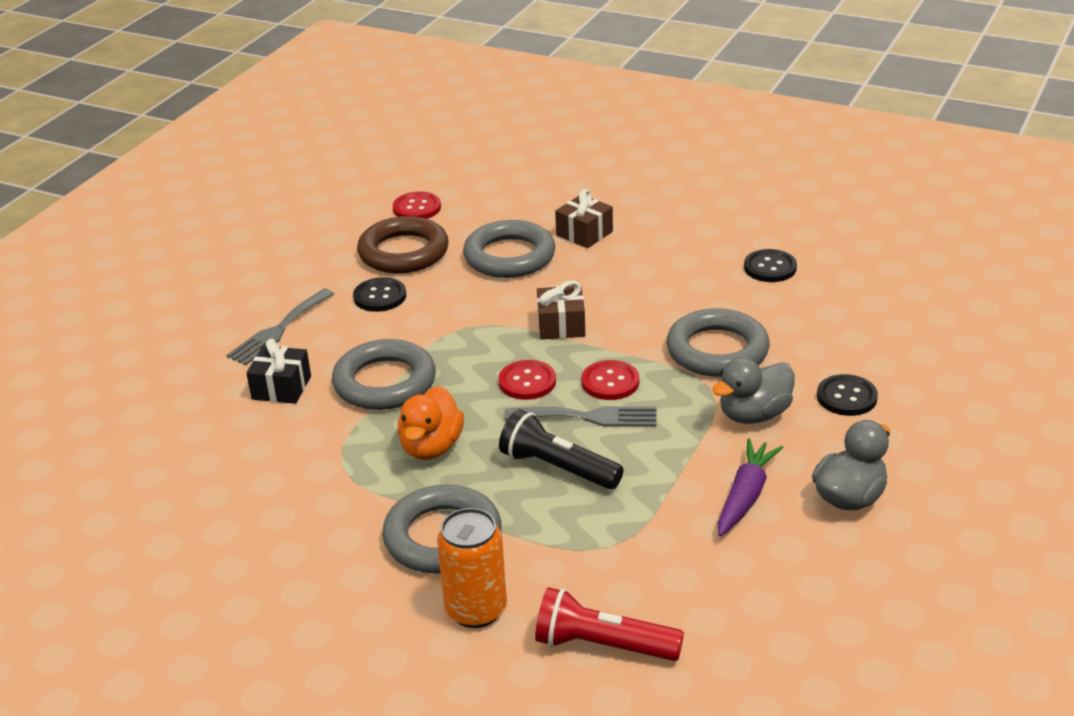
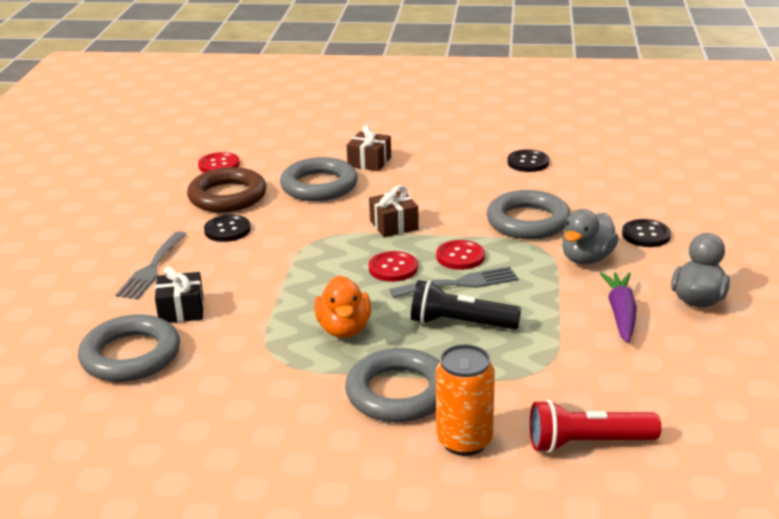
camera: 20 degrees left, 5 degrees down
grey ring [332,339,436,410] -> grey ring moved to [78,314,180,382]

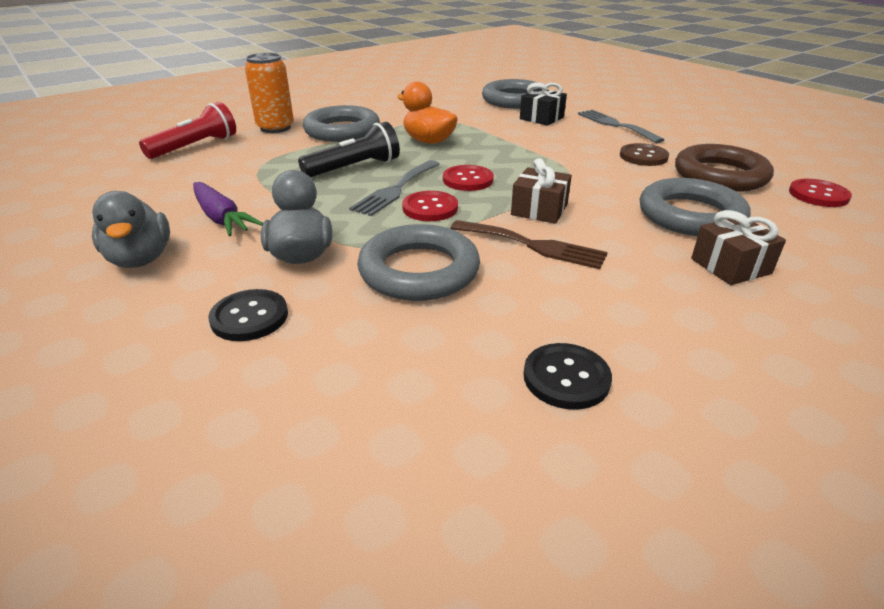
camera: 135 degrees right, 5 degrees up
black button [204,215,251,242] -> brown button [620,143,669,166]
none -> brown fork [450,220,608,269]

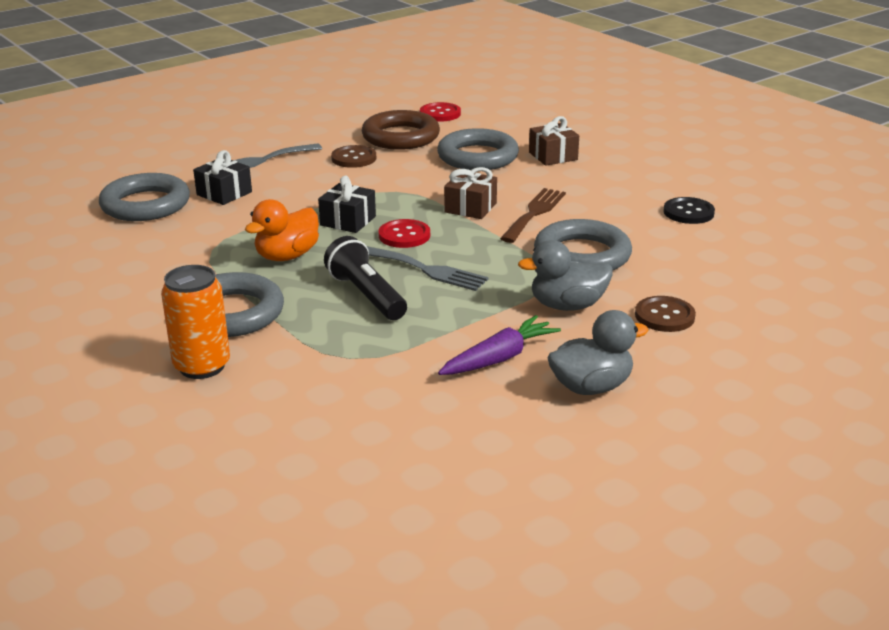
camera: 90 degrees left, 5 degrees down
red flashlight [139,102,236,159] -> none
black button [208,289,288,341] -> brown button [635,296,696,332]
red button [402,191,458,221] -> none
none -> black gift [318,176,376,233]

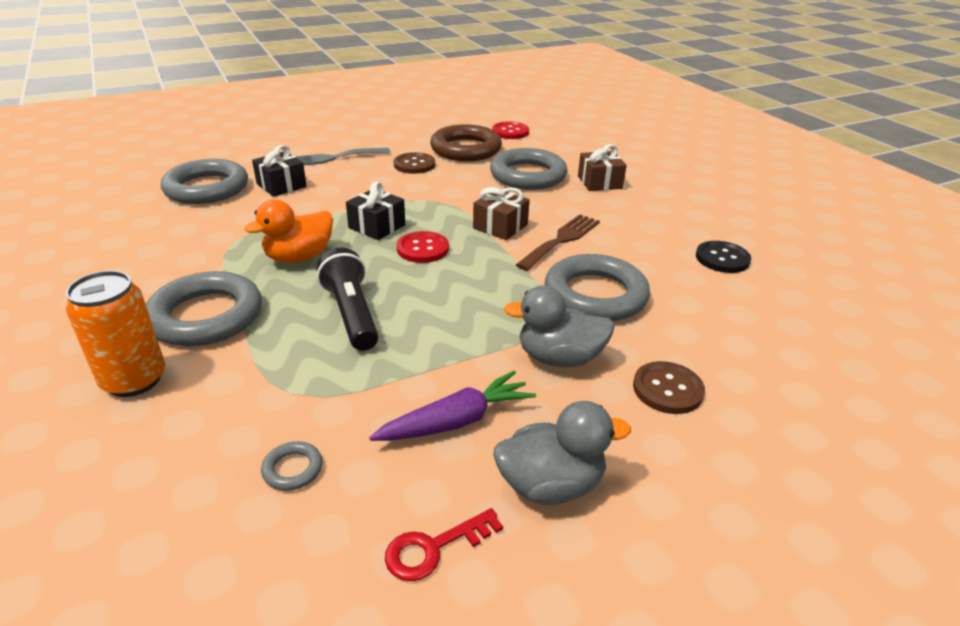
camera: 10 degrees right, 5 degrees up
grey fork [367,246,489,291] -> none
none -> grey ring [261,441,323,491]
none -> red key [385,508,503,581]

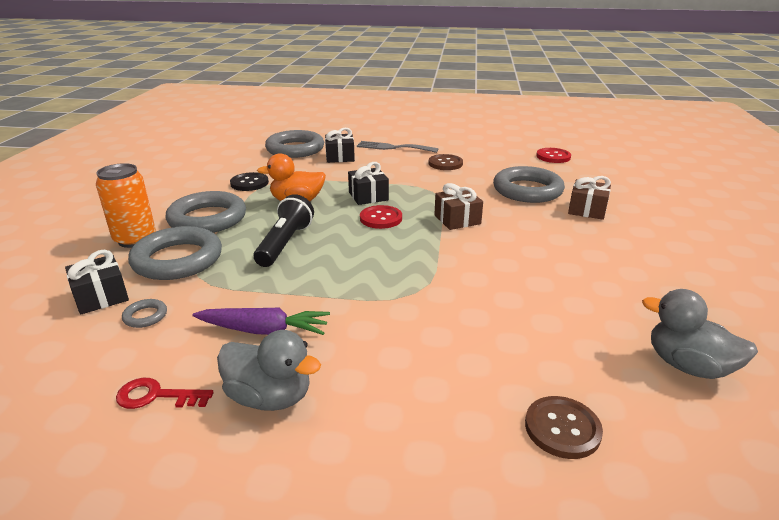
camera: 35 degrees right, 5 degrees down
brown ring [430,124,502,161] -> none
grey duck [504,285,615,367] -> grey duck moved to [642,289,758,379]
brown fork [516,214,600,271] -> none
grey ring [544,254,650,321] -> grey ring moved to [128,226,222,280]
brown button [633,361,705,414] -> brown button moved to [525,396,603,459]
black button [696,241,751,273] -> black button moved to [230,172,269,191]
none -> black gift [65,250,129,315]

